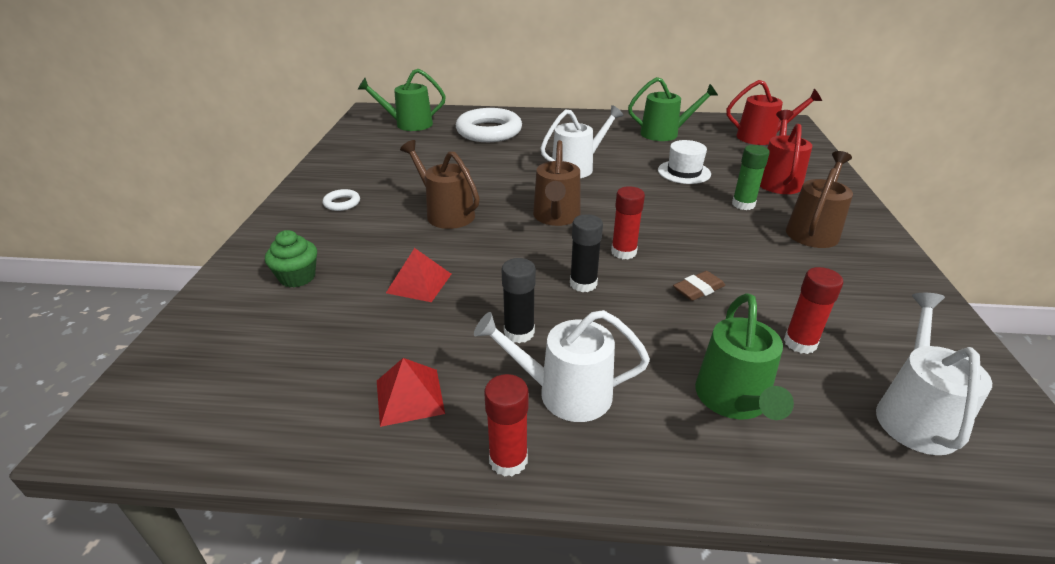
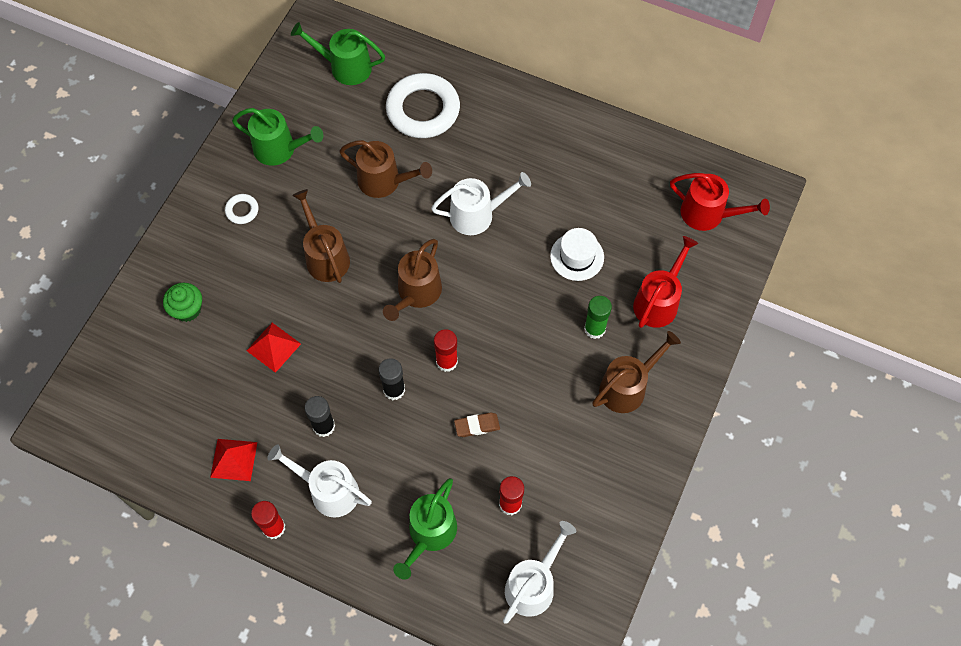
camera: 20 degrees right, 30 degrees up
green watering can [628,77,718,141] -> green watering can moved to [232,108,323,166]
none -> brown watering can [339,140,432,198]

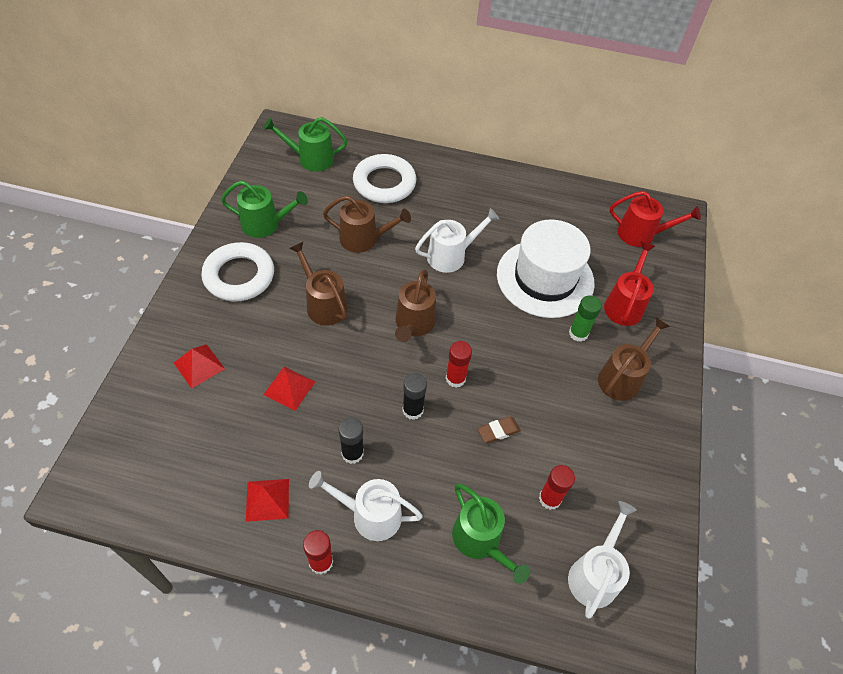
camera: 15 degrees left, 10 degrees down
green cupcake [163,283,202,322] -> red pyramid [174,344,225,389]
white ring [225,194,259,224] -> white ring [201,242,274,302], size x2.29
green watering can [393,478,457,580] -> green watering can turned 45 degrees counterclockwise [452,484,530,584]
white hat [550,228,604,281] -> white hat [497,220,595,318], size x2.07

